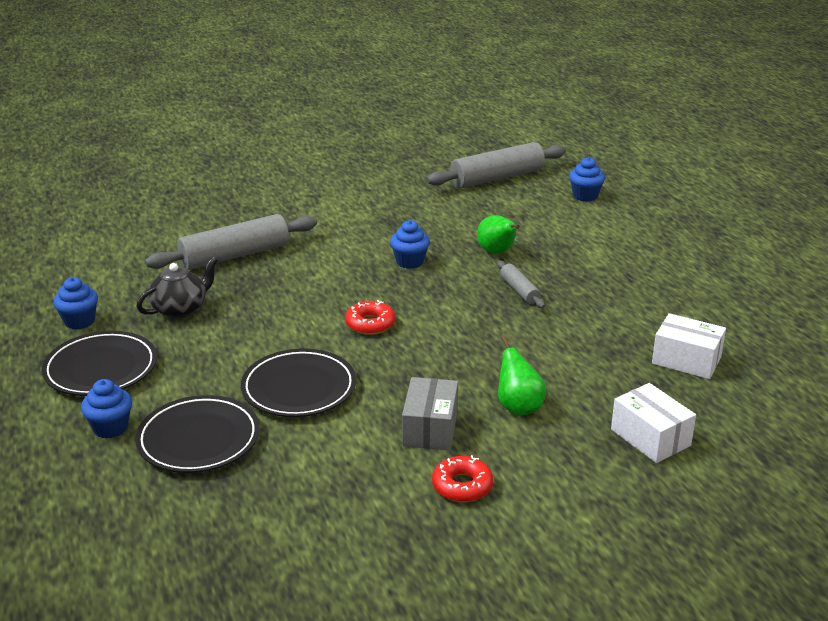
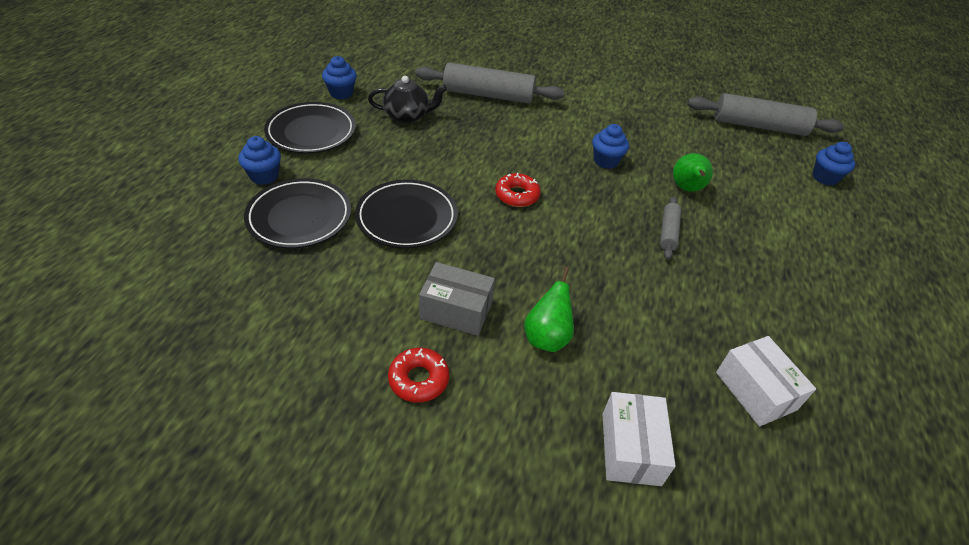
camera: 35 degrees right, 15 degrees up
grey box [402,377,458,450] -> grey box turned 60 degrees clockwise [419,262,495,336]

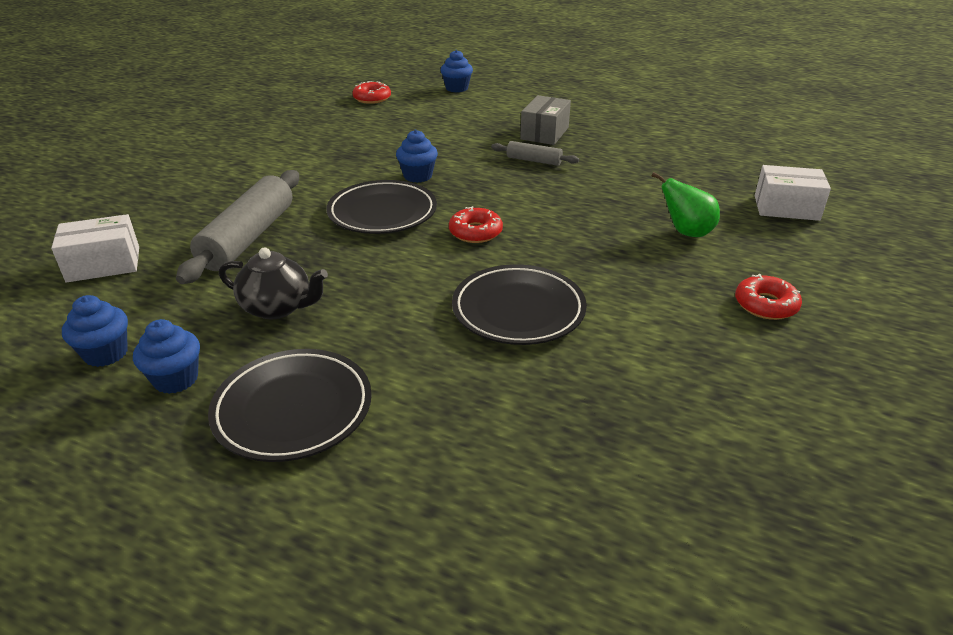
camera: 80 degrees left, 10 degrees down
blue cupcake [238,136,281,185] -> blue cupcake moved to [62,295,128,367]
black plate [244,178,351,248] -> black plate moved to [326,180,437,234]
black teapot [368,76,447,123] -> black teapot turned 105 degrees clockwise [219,247,328,319]
grey box [419,262,495,336] -> grey box moved to [520,95,571,145]
green pear [673,153,713,192] -> none
grey rolling pin [687,93,844,136] -> red donut [352,81,391,104]
white box [716,336,816,427] -> white box moved to [51,214,139,283]

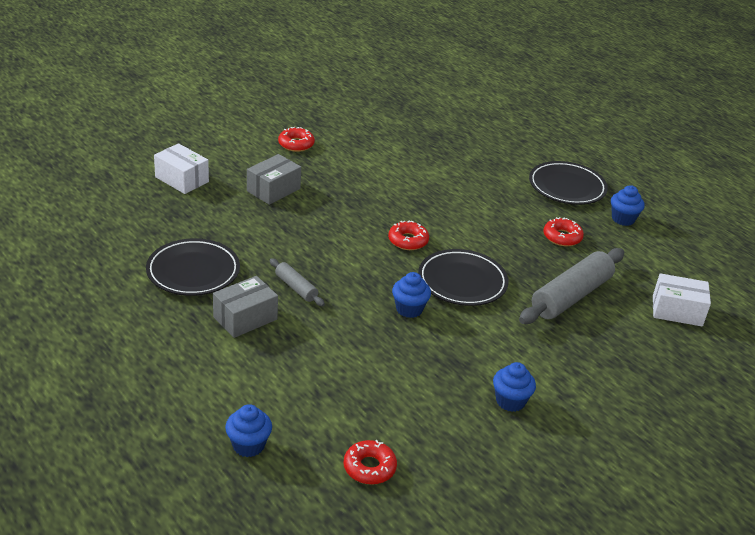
camera: 155 degrees left, 0 degrees up
blue cupcake [62,295,128,367] -> blue cupcake moved to [493,362,536,412]
black teapot [219,247,328,319] -> red donut [543,217,584,246]
black plate [452,264,587,345] -> black plate moved to [146,238,240,296]
green pear [651,172,720,237] -> grey box [247,154,301,205]

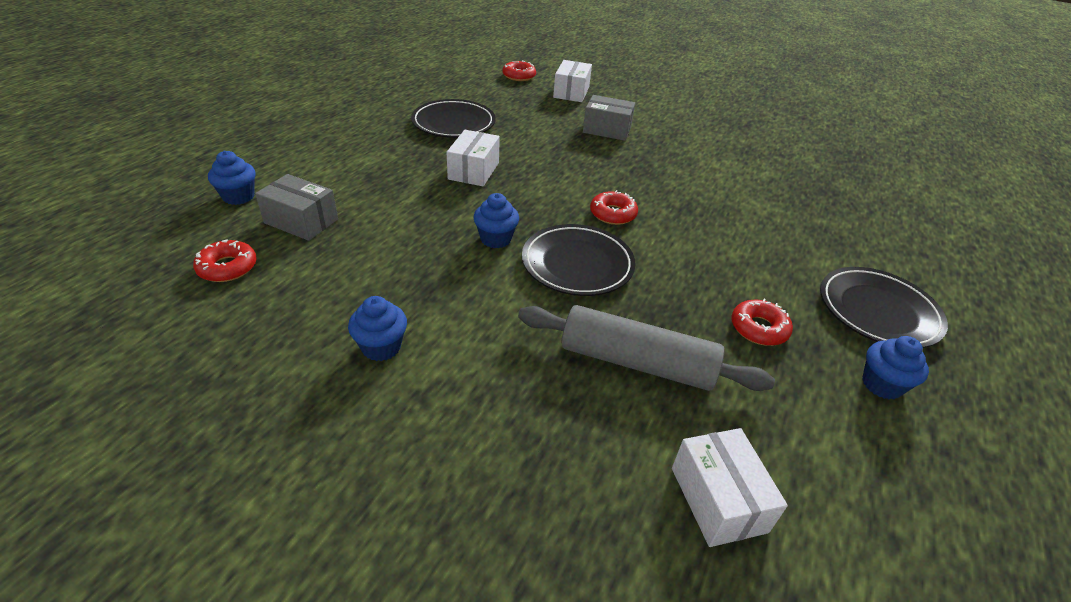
camera: 65 degrees right, 5 degrees up
grey box [213,276,278,338] -> grey box moved to [255,174,338,241]
grey rolling pin [270,258,325,306] -> white box [447,130,500,186]
red donut [278,127,315,152] -> red donut moved to [502,60,536,81]

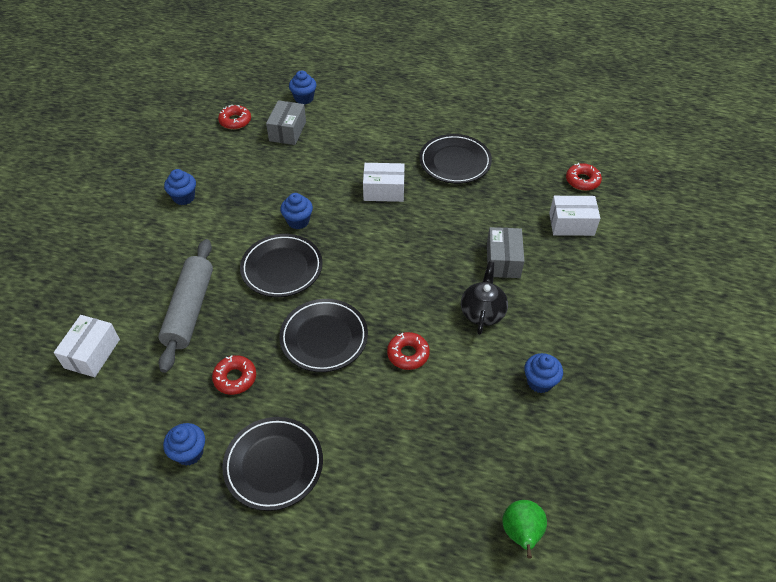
camera: 80 degrees right, 10 degrees up
red donut [590,190,638,225] -> red donut moved to [387,332,430,370]
white box [672,428,788,547] -> white box turned 45 degrees counterclockwise [54,315,120,377]
none -> black plate [279,299,368,372]
none -> black teapot [461,262,508,335]
none -> green pear [502,500,547,559]
none -> blue cupcake [524,353,563,393]

